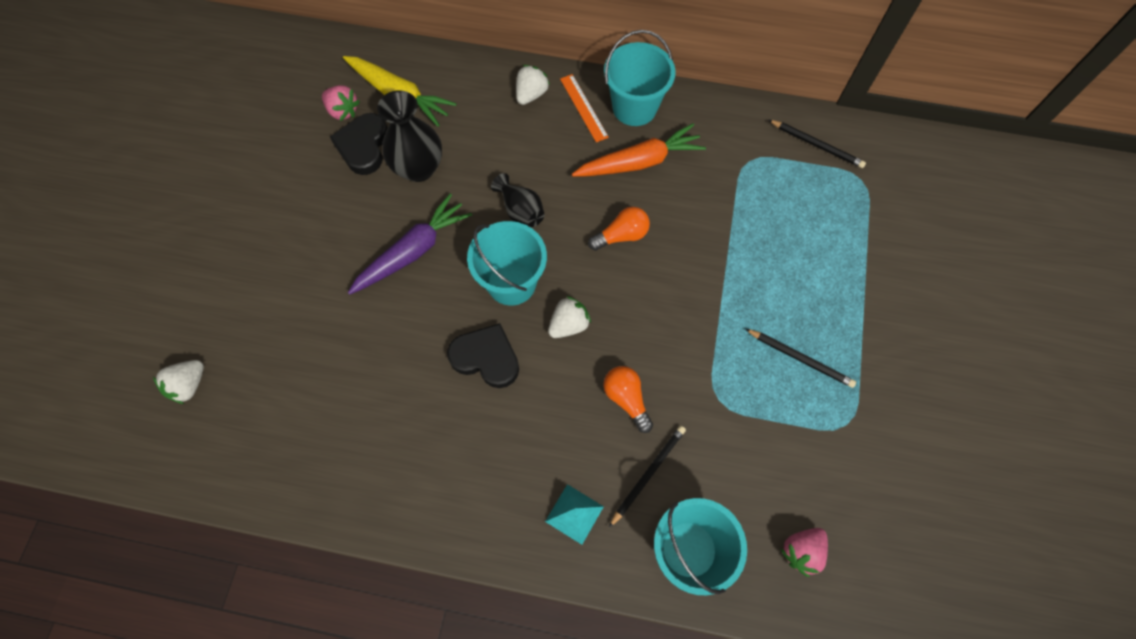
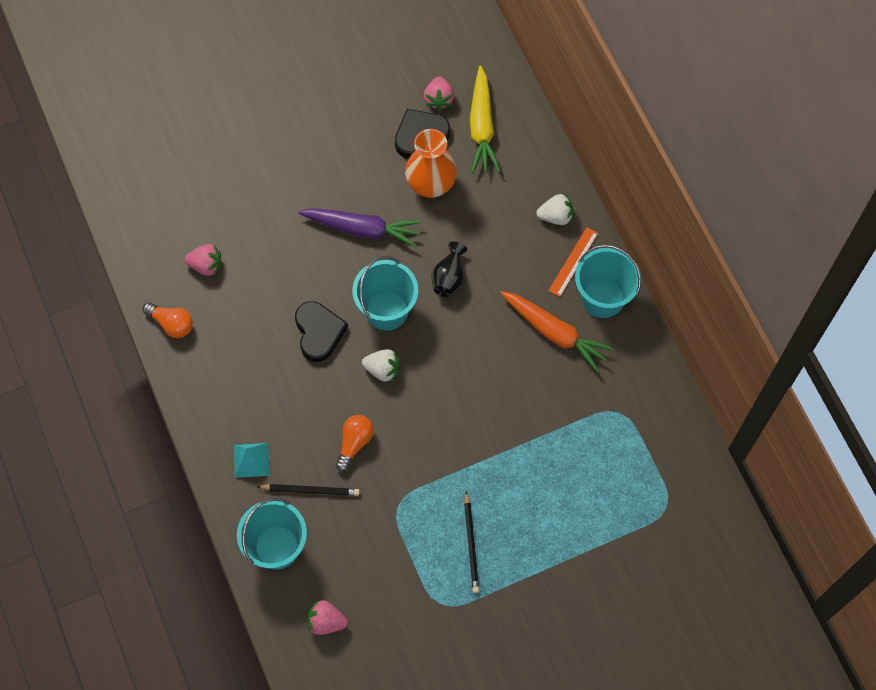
camera: 55 degrees right, 0 degrees up
white strawberry [153,360,204,404] -> none
black vase [377,90,442,182] -> orange vase [405,129,457,198]
orange light bulb [588,207,650,251] -> orange light bulb moved to [143,302,193,338]
black pencil [769,120,866,168] -> none
none -> pink strawberry [184,244,221,276]

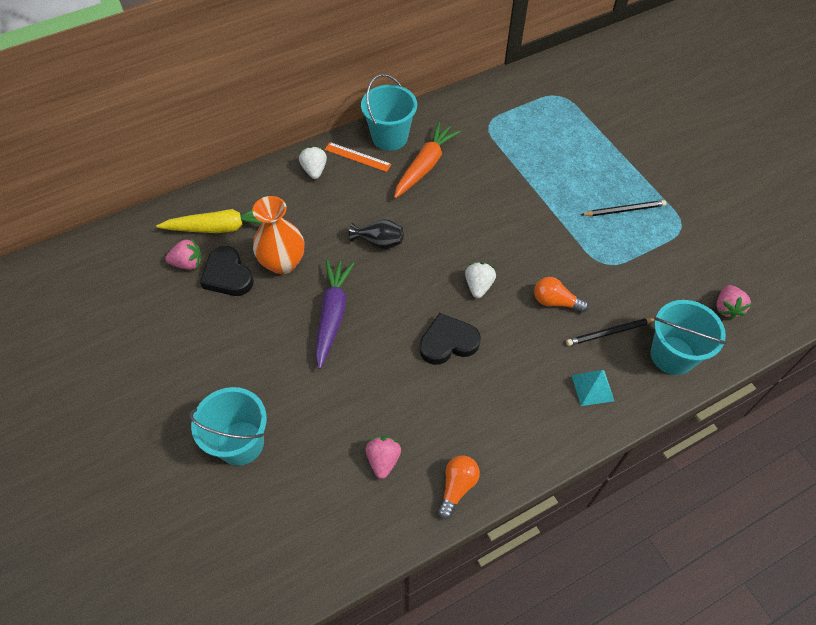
camera: 95 degrees left, 10 degrees down
black pencil [257,484,360,496] -> black pencil turned 105 degrees counterclockwise [566,318,655,346]
turquoise bucket [352,256,418,330] -> turquoise bucket moved to [189,387,267,466]

